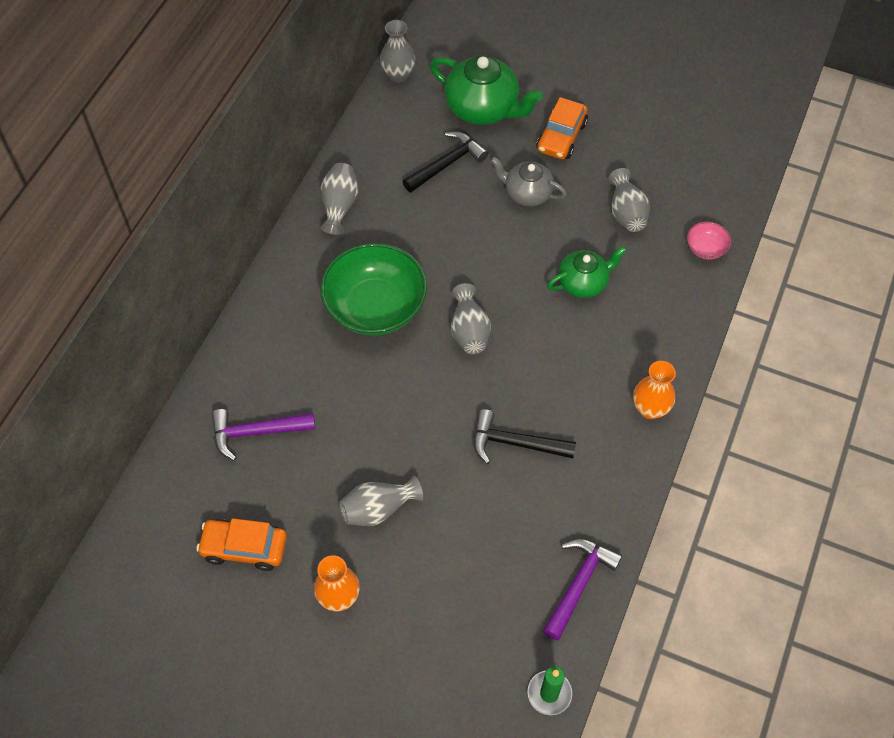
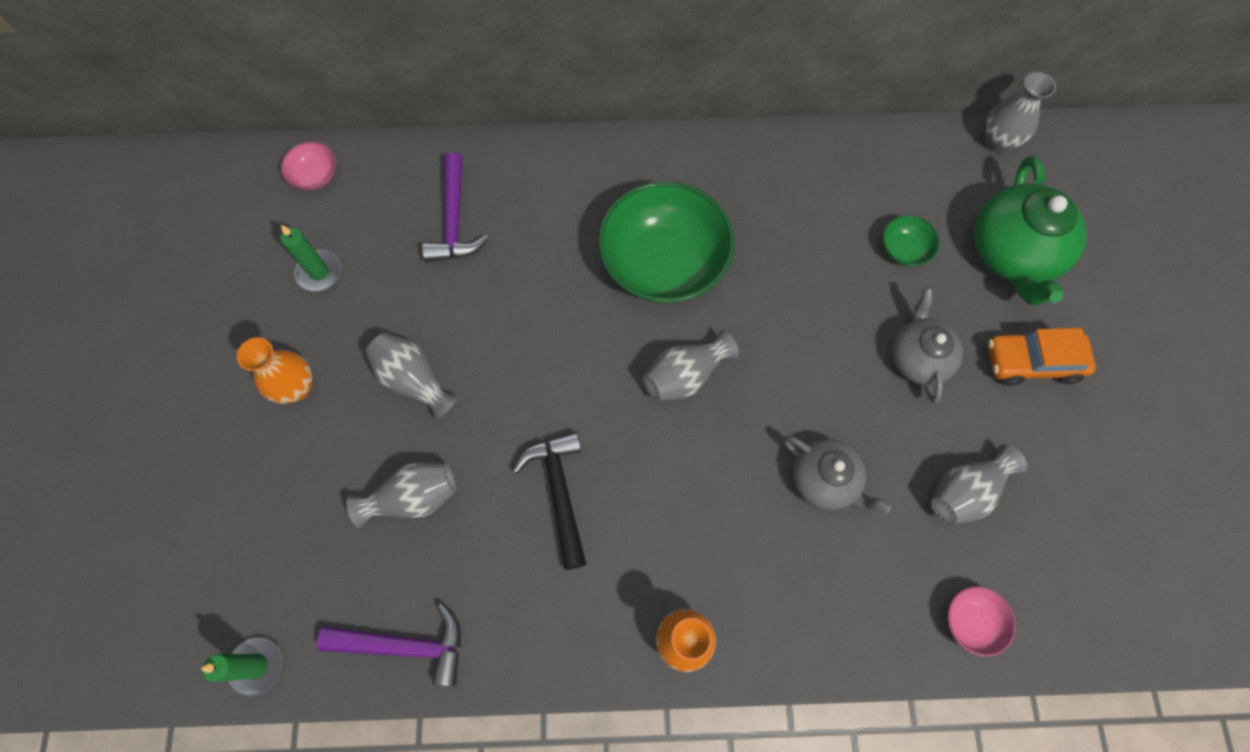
camera: 65 degrees right, 10 degrees up
orange car [196,518,287,571] -> green candle [280,225,341,292]
purple hammer [212,409,315,461] -> purple hammer turned 150 degrees counterclockwise [422,153,489,262]
grey vase [321,163,358,235] -> grey vase moved to [347,462,457,528]
black hammer [402,131,488,192] -> green bowl [883,215,940,266]
green teapot [547,246,626,298] -> grey teapot [783,435,891,513]
none -> pink bowl [281,142,336,190]

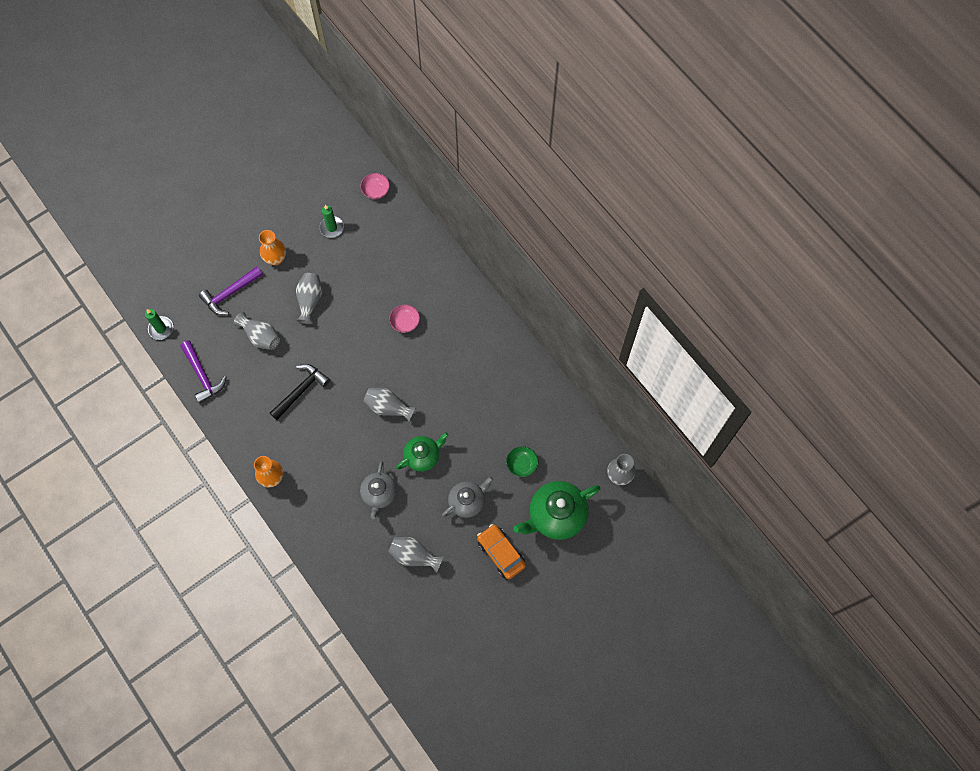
camera: 55 degrees right, 0 degrees up
purple hammer [422,153,489,262] -> purple hammer moved to [199,266,263,315]
green bowl [598,181,734,304] -> none
pink bowl [948,586,1016,657] -> pink bowl moved to [389,304,420,333]
none -> green teapot [396,432,448,472]

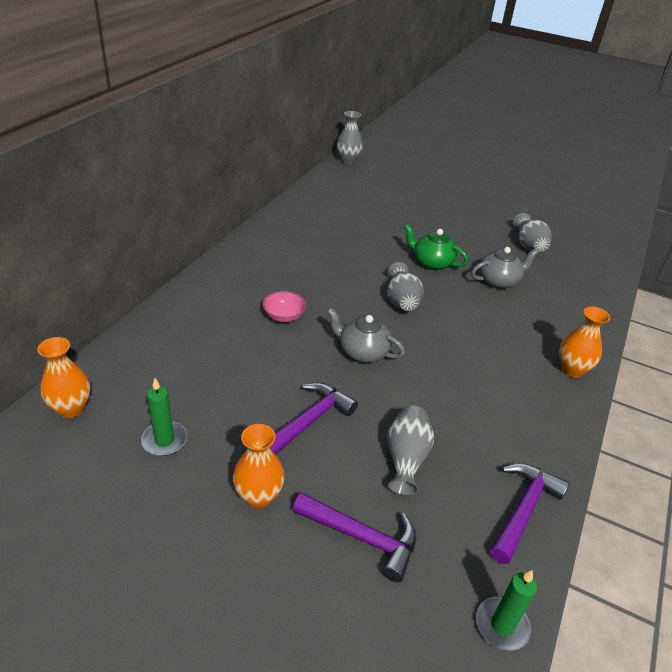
camera: 120 degrees left, 30 degrees down
black hammer [270,364,330,420] -> none
grey vase [296,273,322,324] -> purple hammer [269,383,358,455]
pink bowl [360,173,390,199] -> orange vase [37,337,91,418]
grey teapot [442,477,493,518] -> grey teapot moved to [327,308,405,363]
orange car [477,524,526,579] -> none
green bowl [506,446,538,477] -> none
green teapot [513,481,601,540] -> none

